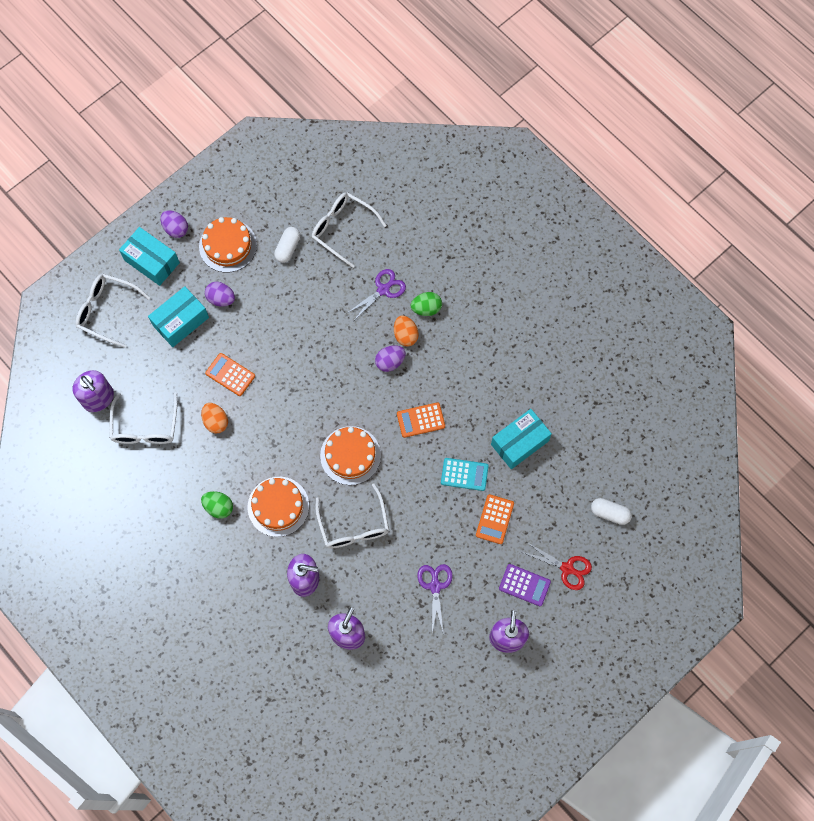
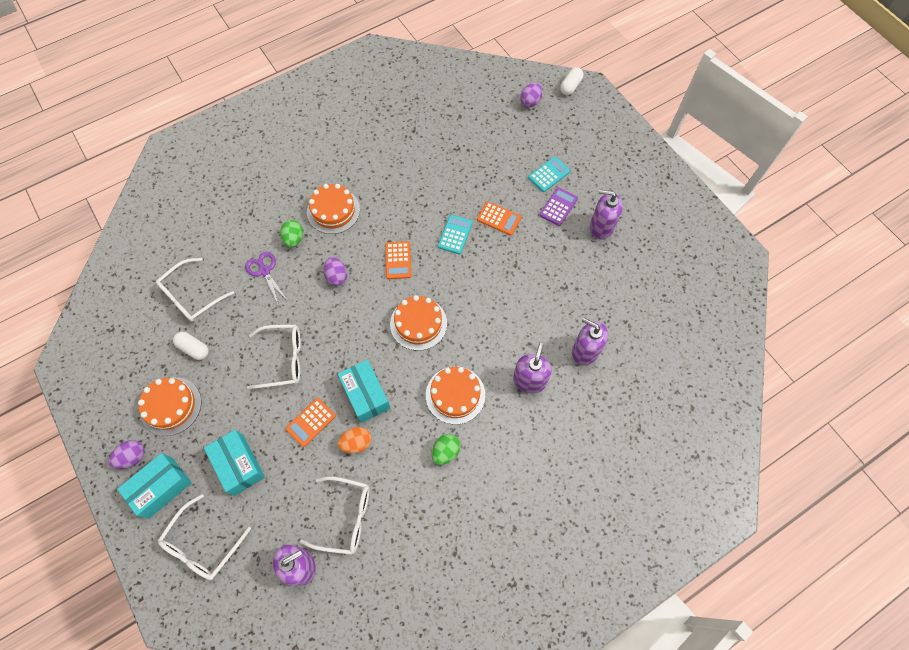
camera: 80 degrees left, 5 degrees down
purple egg [205,282,235,307] -> purple egg moved to [520,83,542,107]
white glasses [315,484,389,549] -> white glasses moved to [247,325,301,389]
orange egg [394,315,419,346] -> none
purple scissors [417,564,453,635] -> none
turquoise box [491,409,552,469] -> turquoise box moved to [338,360,391,423]
red scissors [522,542,592,590] -> turquoise calculator [528,157,570,192]
white capsule [591,498,632,525] -> white capsule moved to [560,67,583,95]
none -> orange cake [307,184,360,234]

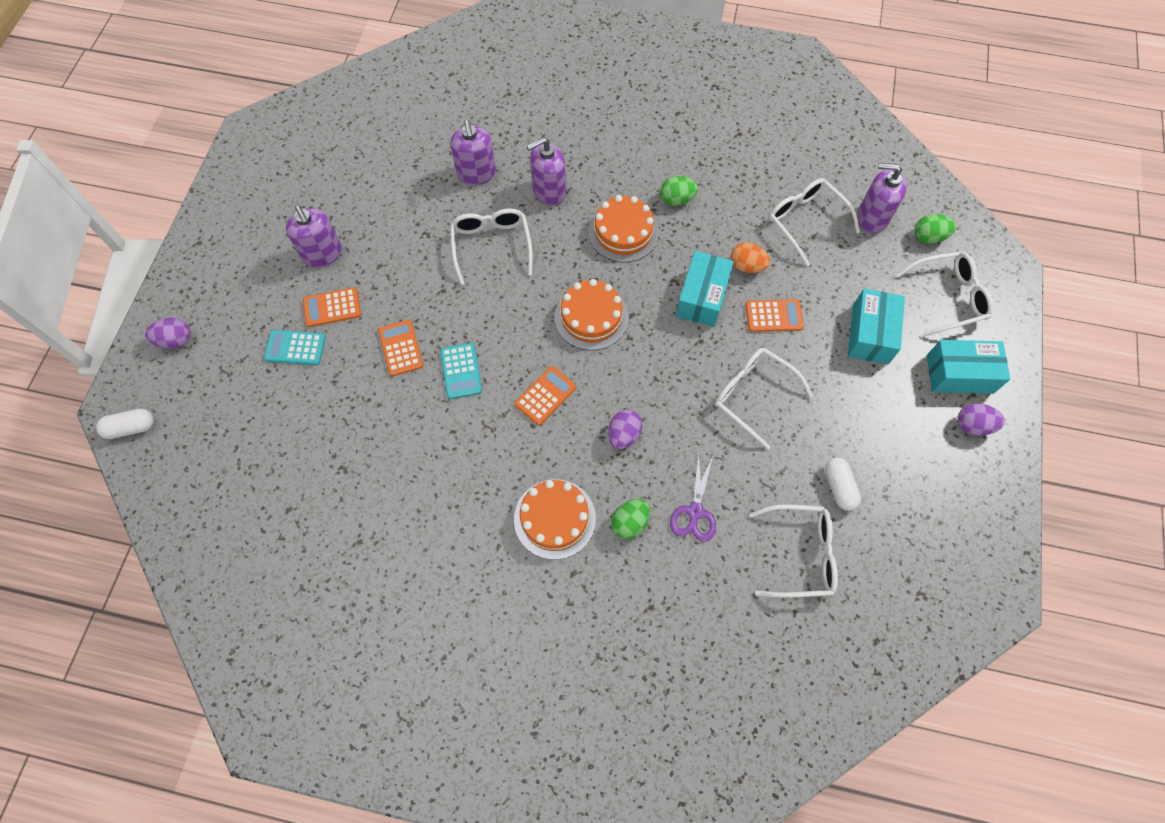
camera: 135 degrees left, 0 degrees up
orange cake [138,377,201,436] -> none
turquoise calculator [438,215,473,254] -> turquoise calculator turned 75 degrees counterclockwise [440,343,482,399]
purple egg [520,83,542,107] -> purple egg moved to [145,318,191,349]
purple calculator [539,187,578,226] -> orange calculator [303,287,361,327]
none -> white glasses [450,208,533,285]
none -> green egg [915,214,956,244]

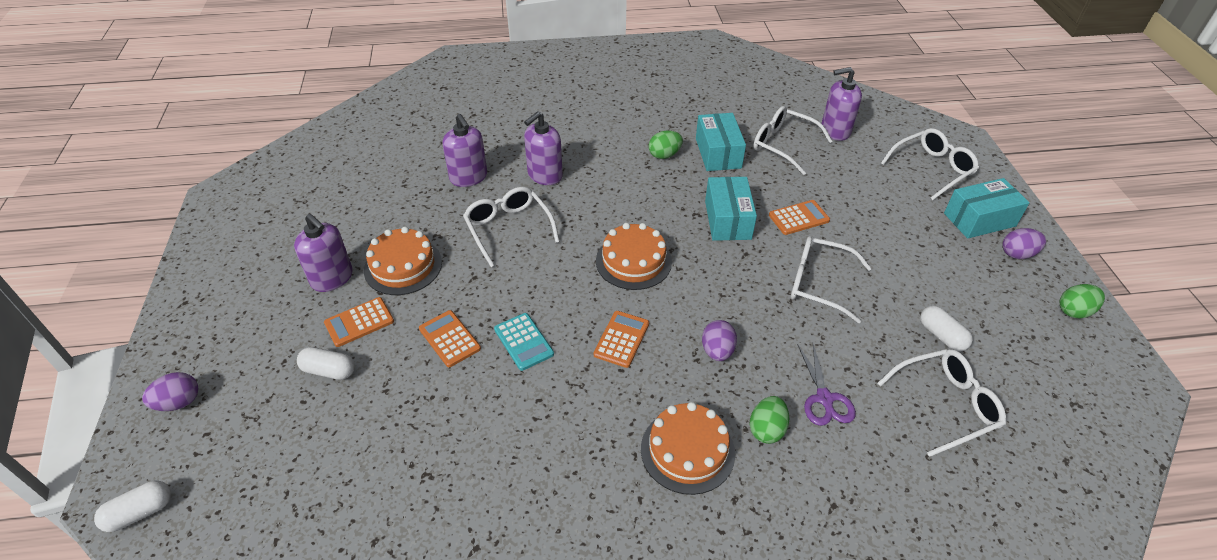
camera: 20 degrees left, 20 degrees down
turquoise calculator [264,330,326,365] -> white capsule [297,347,355,380]
orange cake [588,195,659,263] -> orange cake moved to [364,227,442,295]
orange egg [731,242,770,273] -> none
turquoise box [848,289,905,364] -> turquoise box moved to [696,113,746,171]
green egg [915,214,956,244] -> green egg moved to [1060,284,1105,319]

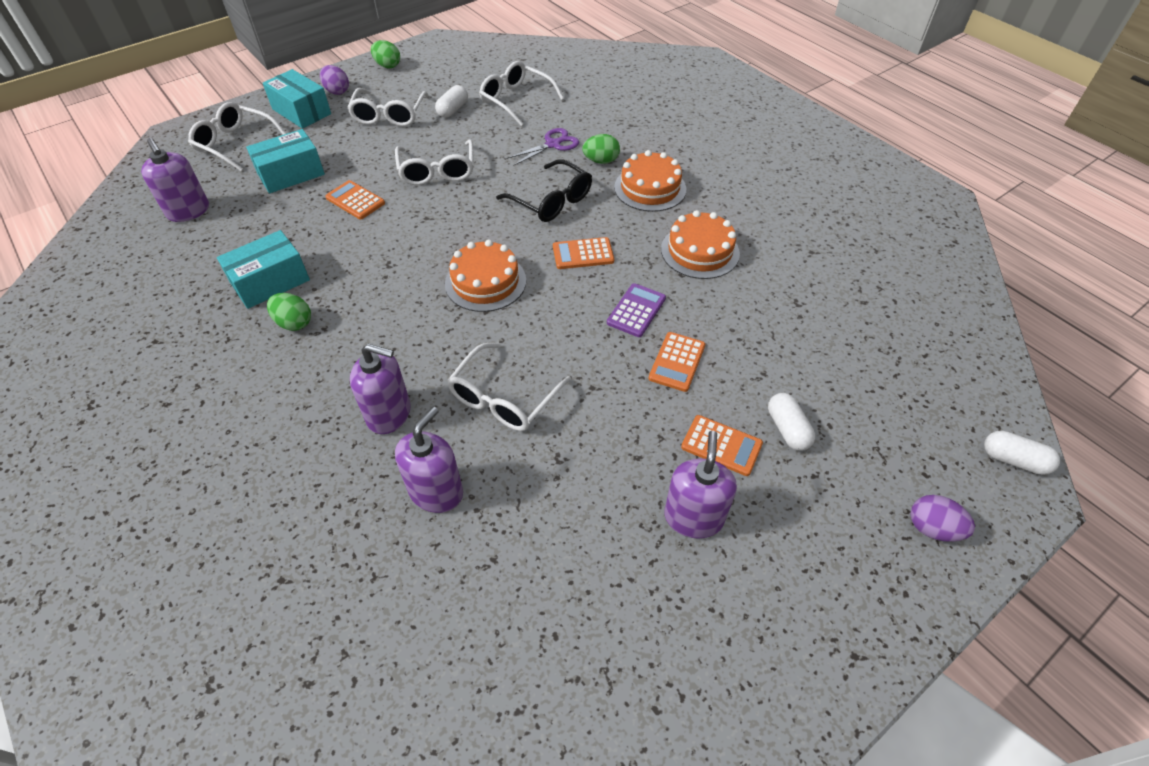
camera: 120 degrees left, 5 degrees up
orange cake [364,227,442,295] -> orange cake moved to [661,210,740,279]
turquoise calculator [494,313,554,371] -> purple calculator [607,283,666,337]
purple egg [702,320,737,361] -> black glasses [496,159,592,222]
turquoise box [705,177,757,241] -> turquoise box moved to [246,129,325,193]
white glasses [753,106,833,175] -> white glasses moved to [347,88,429,126]

